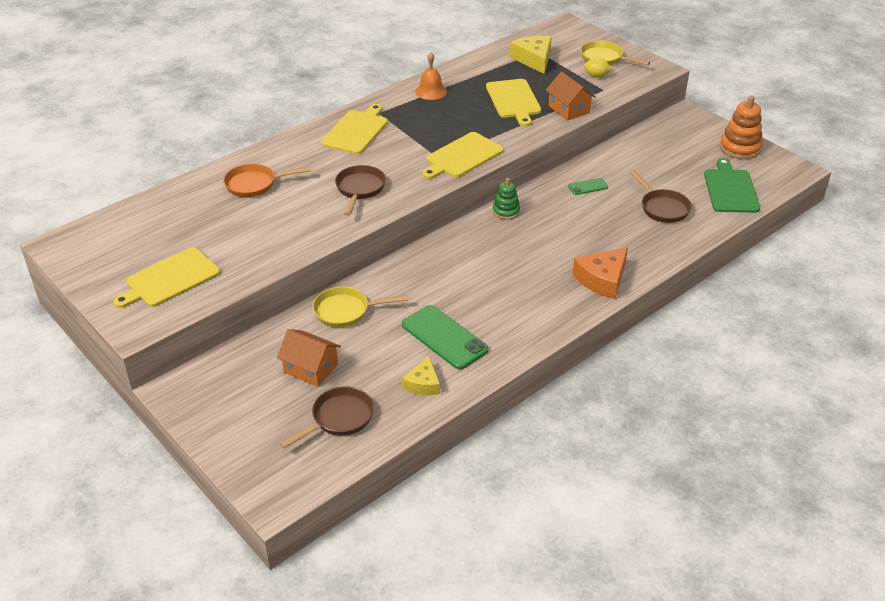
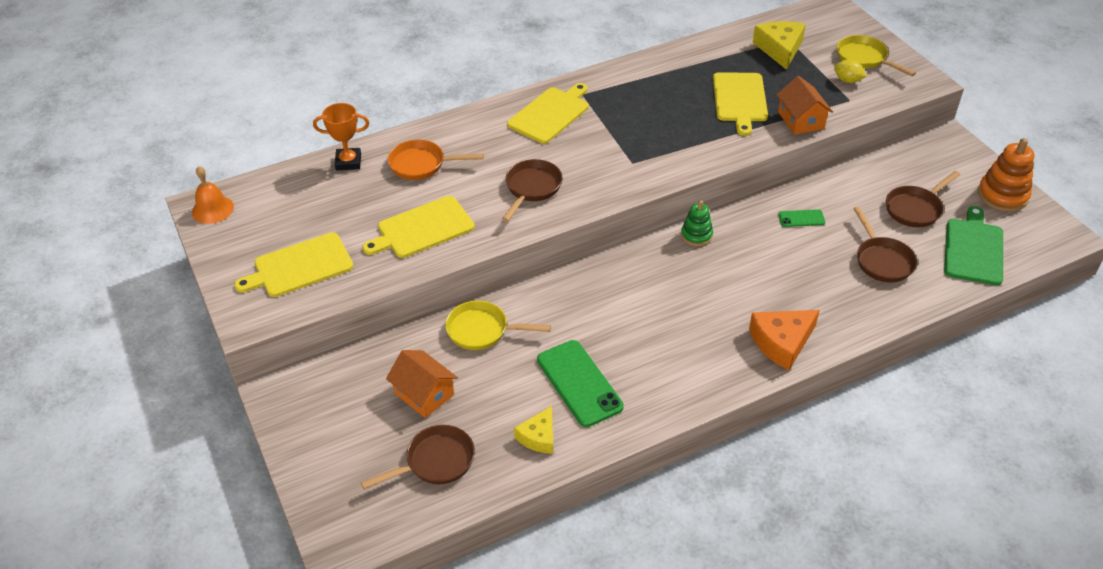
camera: 15 degrees right, 5 degrees up
orange bell [415,52,447,100] -> orange bell moved to [192,166,234,224]
yellow cutting board [422,132,504,179] -> yellow cutting board moved to [362,196,475,258]
none -> orange trophy [313,103,369,171]
none -> brown pan [886,171,960,227]

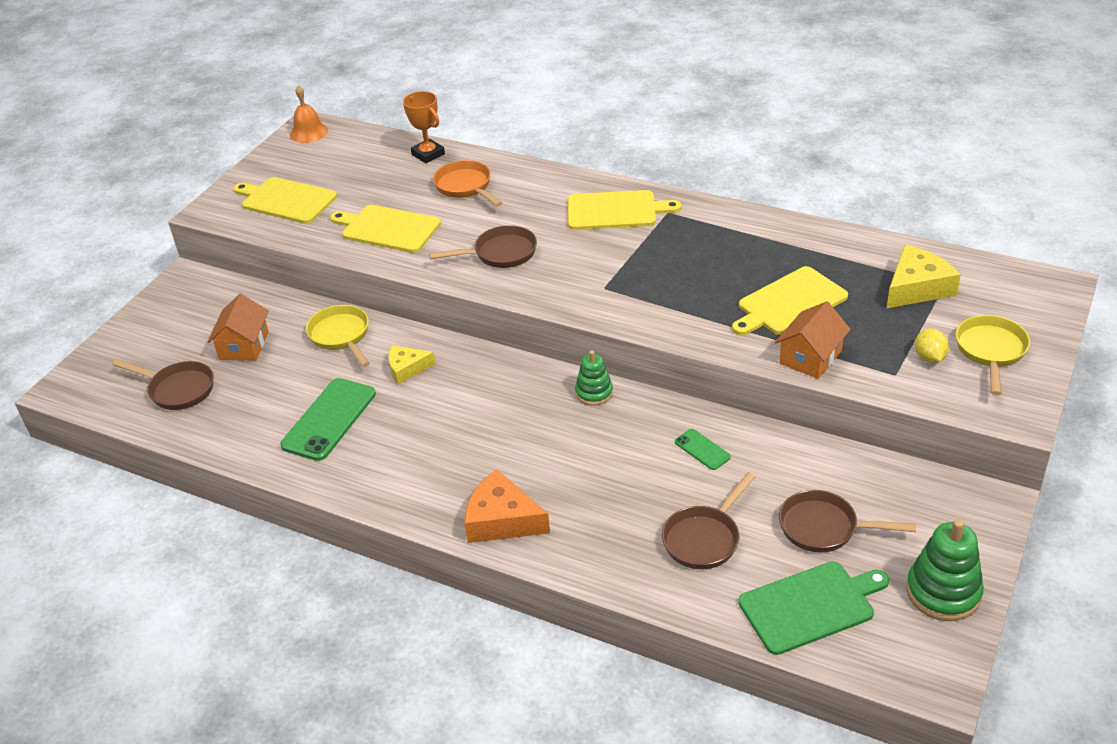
camera: 55 degrees right, 5 degrees down
yellow cheese [514,406,553,453] -> yellow cheese moved to [388,345,436,385]
orange stacking toy [978,138,1034,212] -> green stacking toy [906,519,984,621]

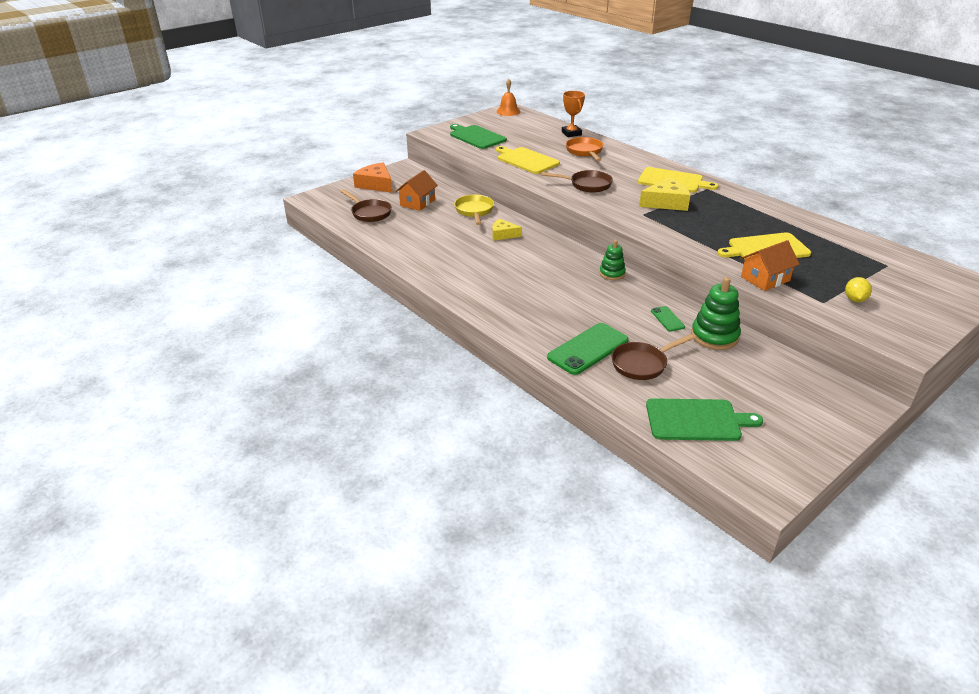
camera: 20 degrees right, 5 degrees down
yellow cutting board [234,177,337,224] -> green cutting board [450,124,507,149]
green phone [280,378,376,461] -> green phone moved to [547,323,629,375]
orange cheese [464,469,550,543] -> orange cheese moved to [353,162,393,193]
brown pan [779,490,916,553] -> none
yellow cheese [887,245,961,308] -> yellow cheese moved to [639,177,690,211]
green stacking toy [906,519,984,621] -> green stacking toy moved to [691,277,741,350]
yellow pan [956,315,1030,396] -> none

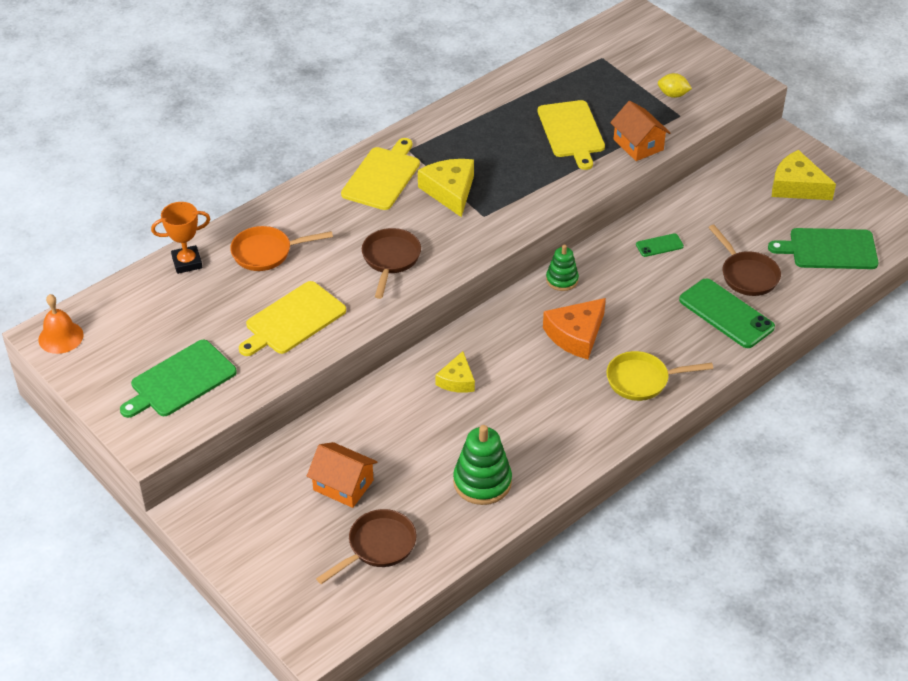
camera: 90 degrees left, 10 degrees up
orange cheese [353,162,393,193] -> orange cheese moved to [543,298,606,359]
yellow pan [454,195,494,225] -> yellow pan moved to [606,351,713,401]
green cutting board [646,398,763,441] -> green cutting board turned 90 degrees counterclockwise [768,228,879,269]
green stacking toy [691,277,741,350] -> green stacking toy moved to [453,425,512,505]
none -> yellow cheese [772,150,836,200]

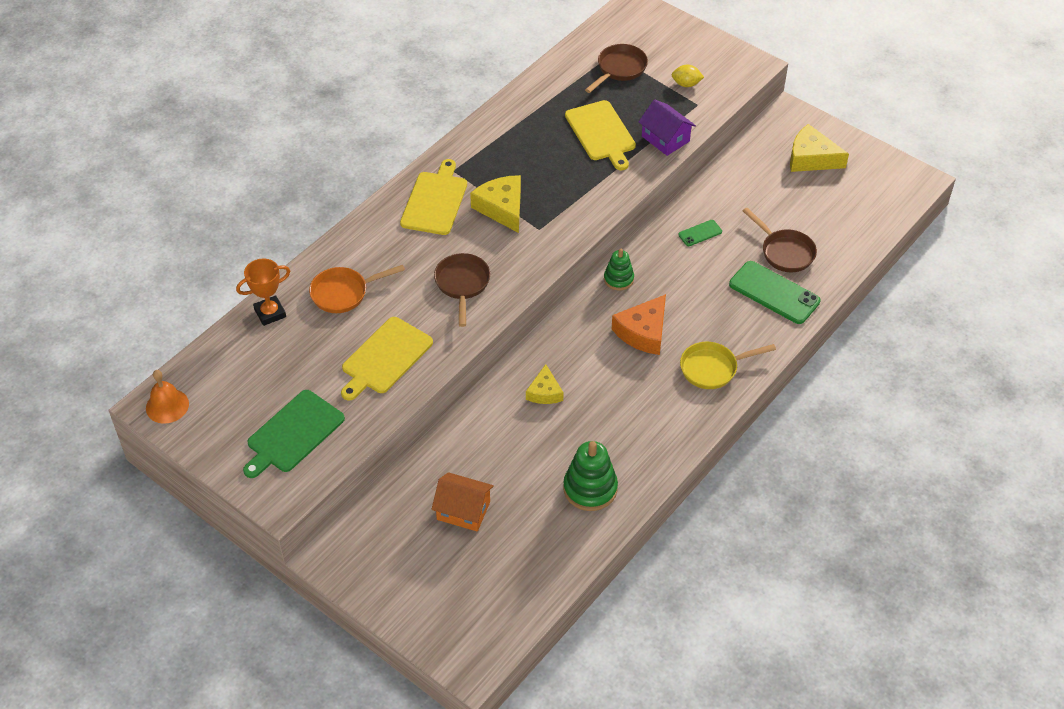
camera: 10 degrees left, 5 degrees up
brown pan [316,509,417,584] -> brown pan moved to [585,44,648,93]
orange house [610,101,671,161] -> purple house [638,99,696,156]
green cutting board [768,228,879,269] -> none

